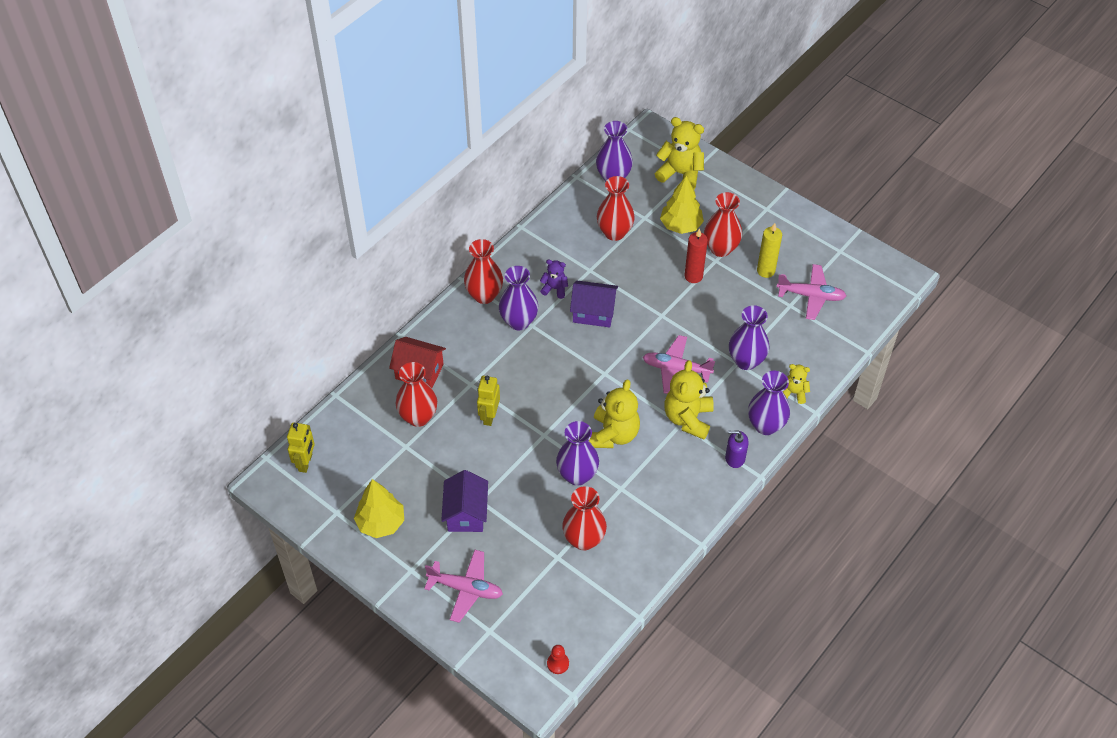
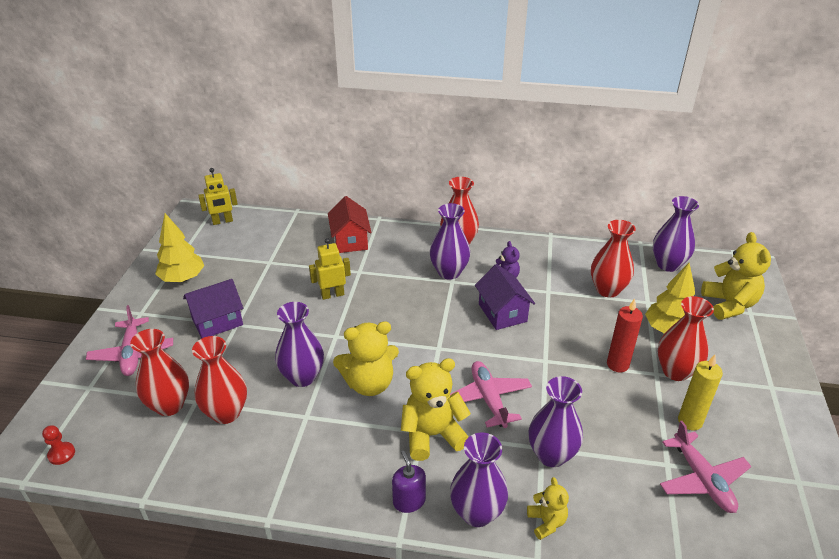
camera: 60 degrees right, 15 degrees down
red vase [396,362,437,427] -> red vase moved to [130,329,189,416]

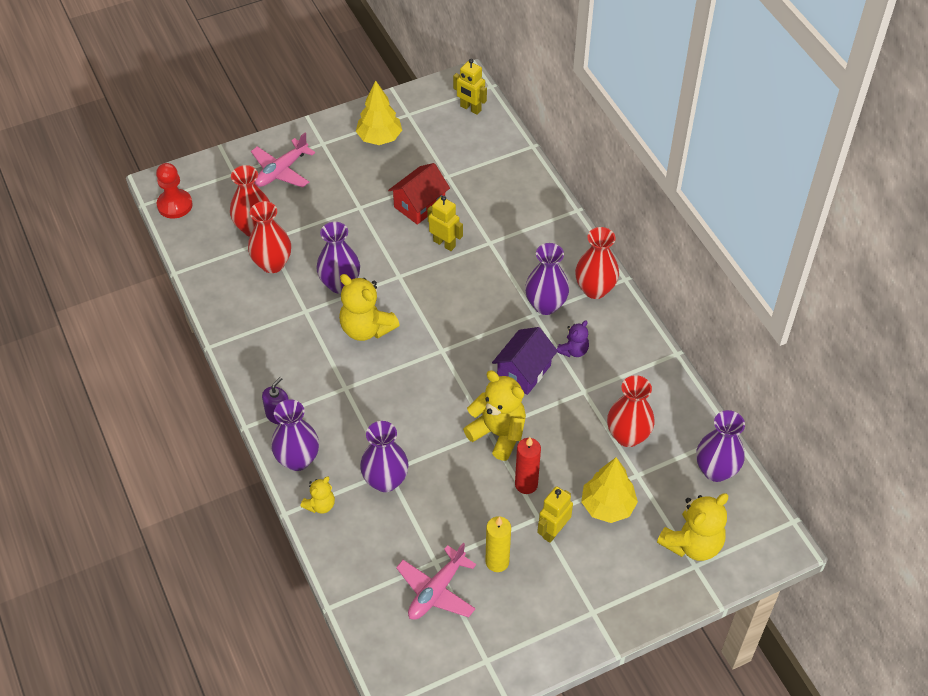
camera: 55 degrees right, 15 degrees up
red pawn [42,425,75,465] -> red pawn [156,163,193,219], size x1.76
purple house [183,279,243,339] -> none
red house [328,196,372,253] -> red house moved to [388,163,450,225]
yellow teddy bear [401,358,471,461] -> yellow teddy bear moved to [463,370,526,461]
pink plane [450,361,532,428] -> none
red vase [658,296,714,381] -> yellow robot [537,486,573,543]

